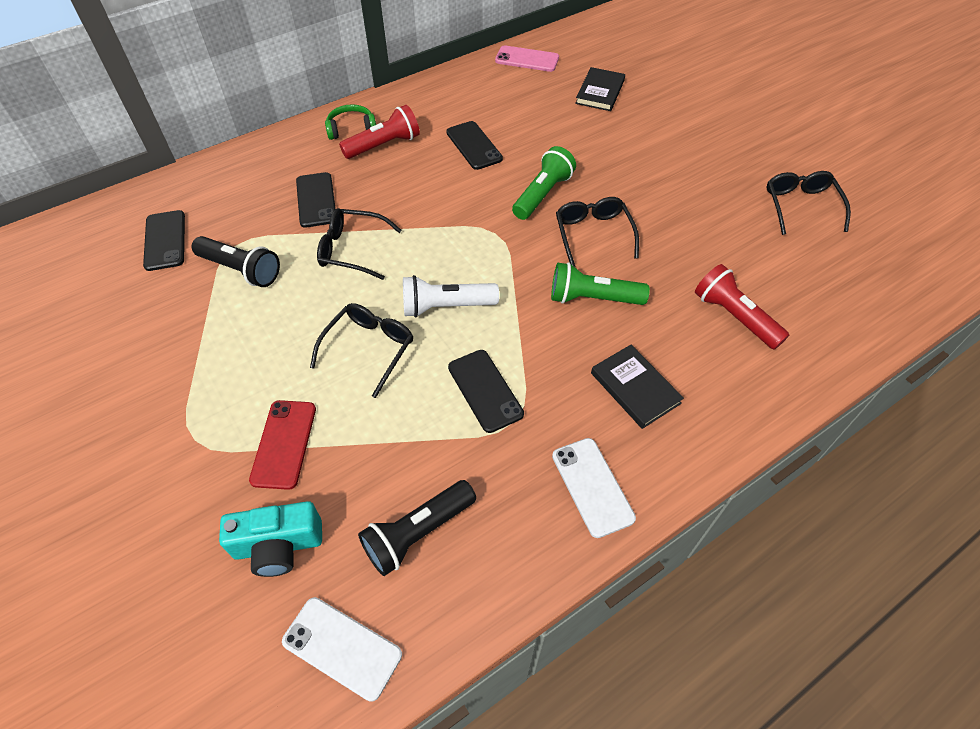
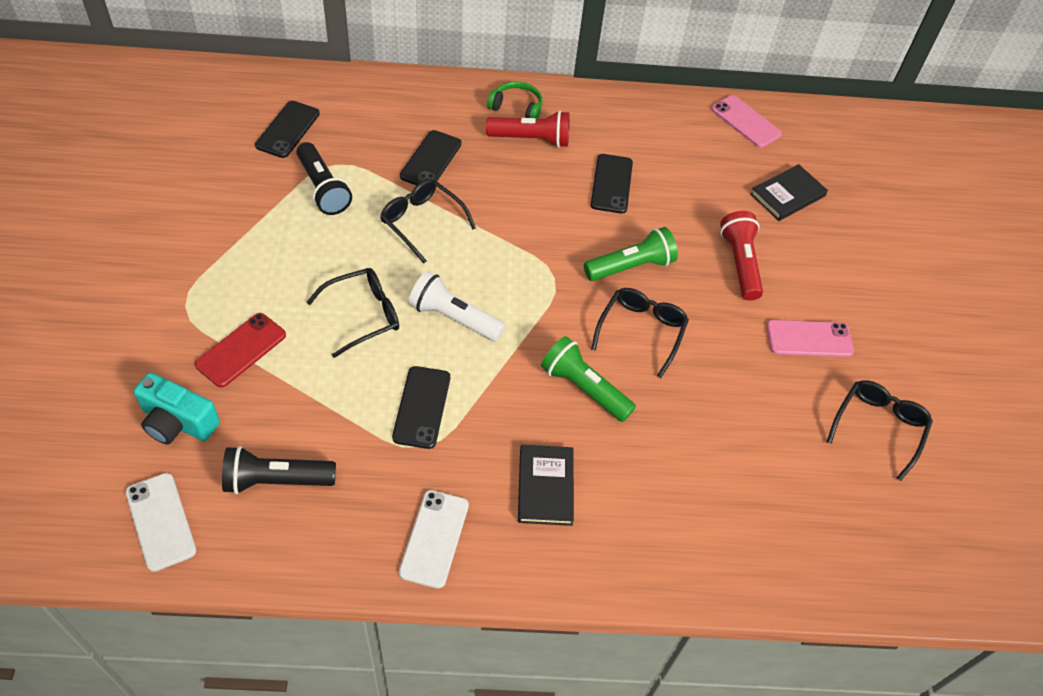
camera: 30 degrees right, 0 degrees up
red flashlight [695,264,789,350] -> red flashlight moved to [720,211,763,301]
none -> pink phone [766,320,854,357]

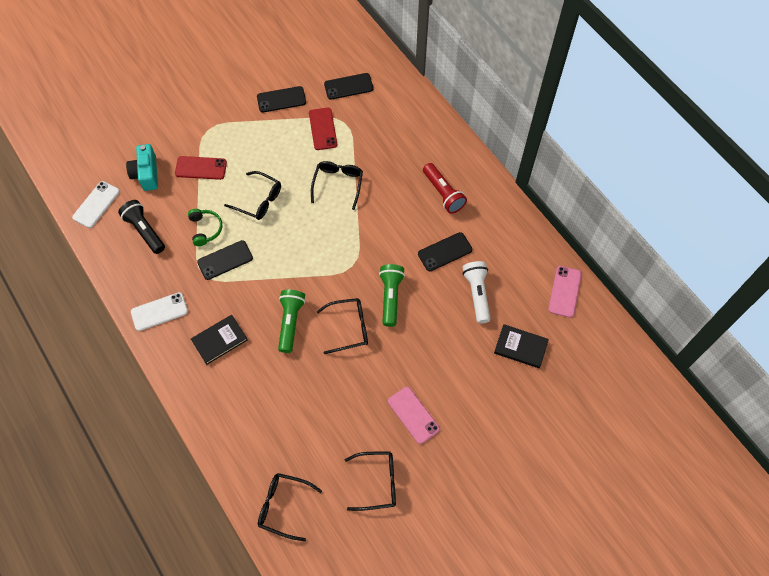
camera: 60 degrees right, 10 degrees up
black flashlight [296,142,352,215] -> red phone [309,108,337,150]
black phone [400,130,462,185] -> black phone moved to [257,86,306,112]
white flashlight [409,271,505,341] -> white flashlight moved to [462,261,491,323]
green headphones [487,81,543,119] -> green headphones moved to [188,209,222,246]
green flashlight [584,227,678,281] -> green flashlight turned 120 degrees counterclockwise [379,264,405,327]
red flashlight [720,211,763,301] -> none
none -> black glasses [258,473,322,541]

